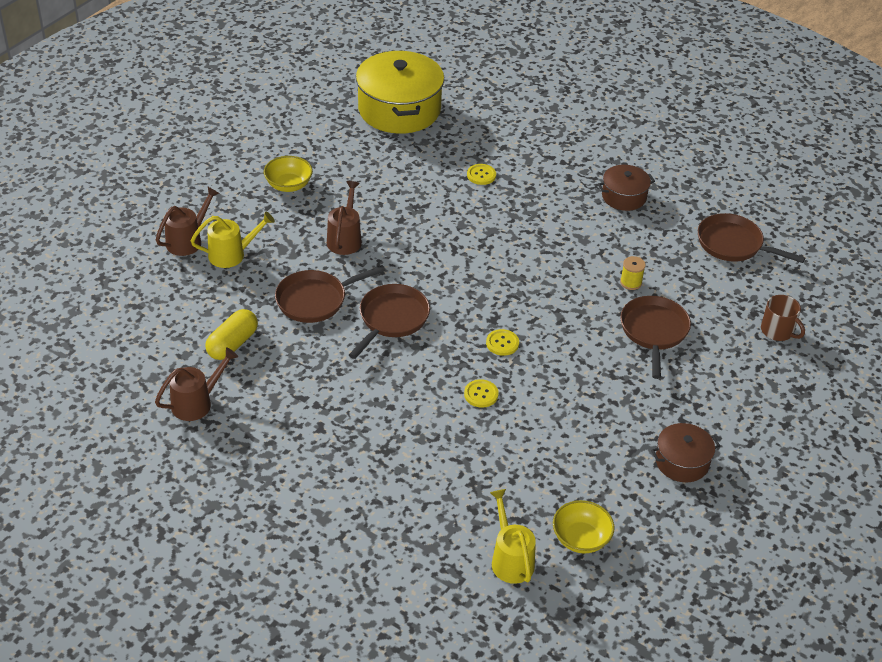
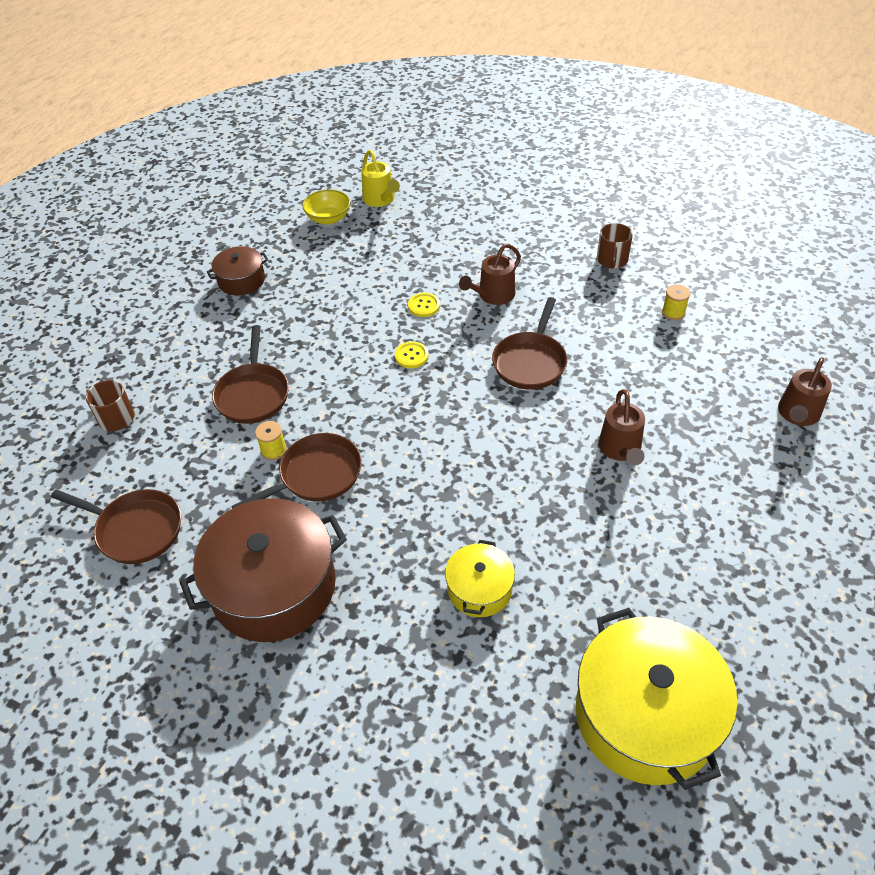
camera: 175 degrees right, 5 degrees up
brown watering can [155,347,238,421] -> brown watering can moved to [459,244,521,305]
yellow watering can [191,211,275,268] -> none
yellow capsule [205,309,258,360] -> yellow spool [662,284,690,320]
yellow bowl [264,156,313,192] -> none
brown pan [275,265,386,323] -> brown pan moved to [231,433,362,509]
yellow button [467,164,496,185] -> yellow pot [445,540,515,617]
brown pot [598,165,655,211] -> brown pot [180,498,347,642], size x1.95
none -> brown mug [597,223,633,269]

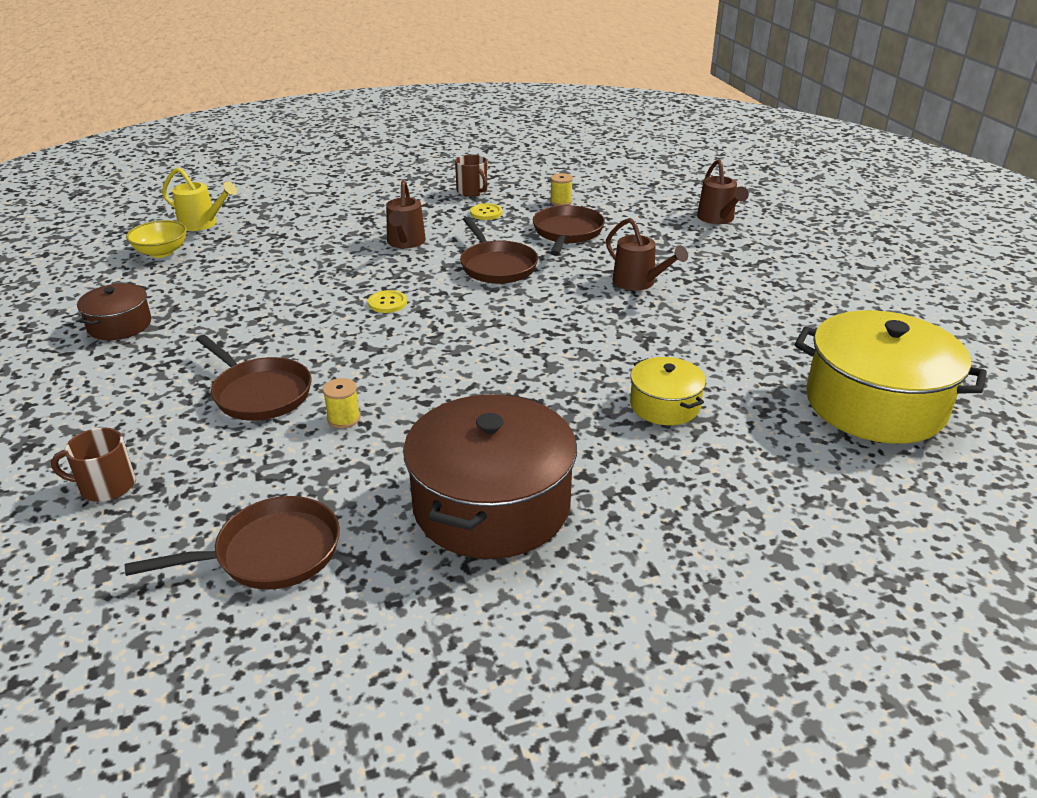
camera: 45 degrees left, 15 degrees down
brown pan [231,433,362,509] -> brown pan moved to [533,205,605,256]
yellow button [408,293,440,317] -> yellow button moved to [470,203,502,220]

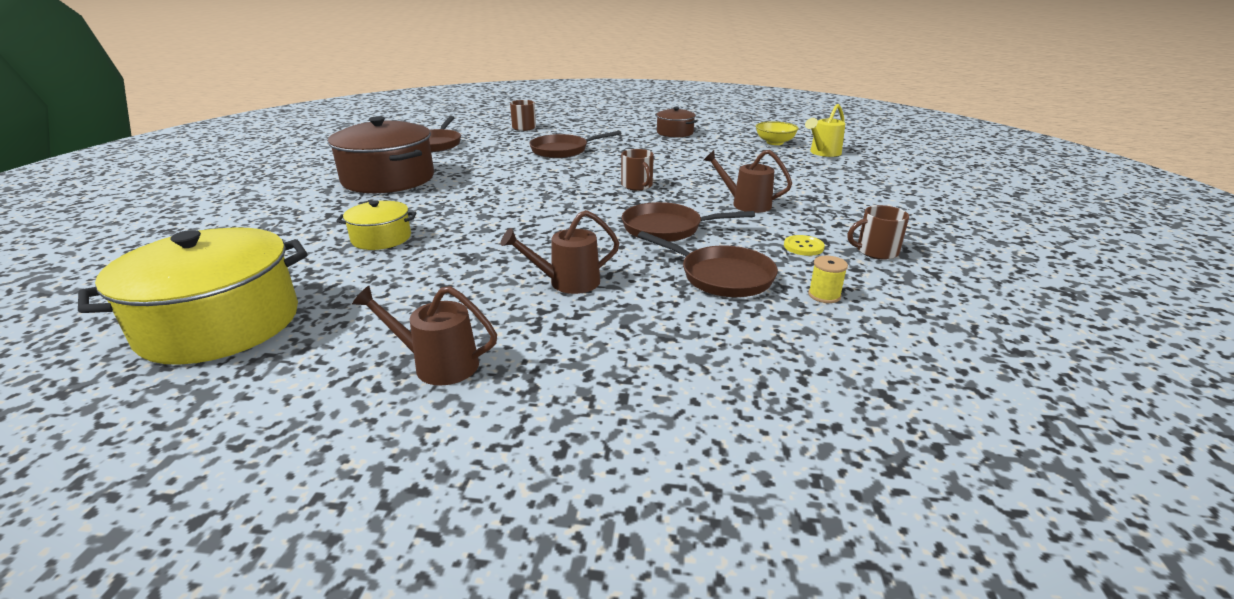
camera: 115 degrees right, 5 degrees down
yellow spool [323,378,360,428] -> none
yellow button [368,290,407,313] -> brown mug [621,149,654,190]
brown watering can [697,159,749,224] -> brown watering can moved to [352,286,497,386]

